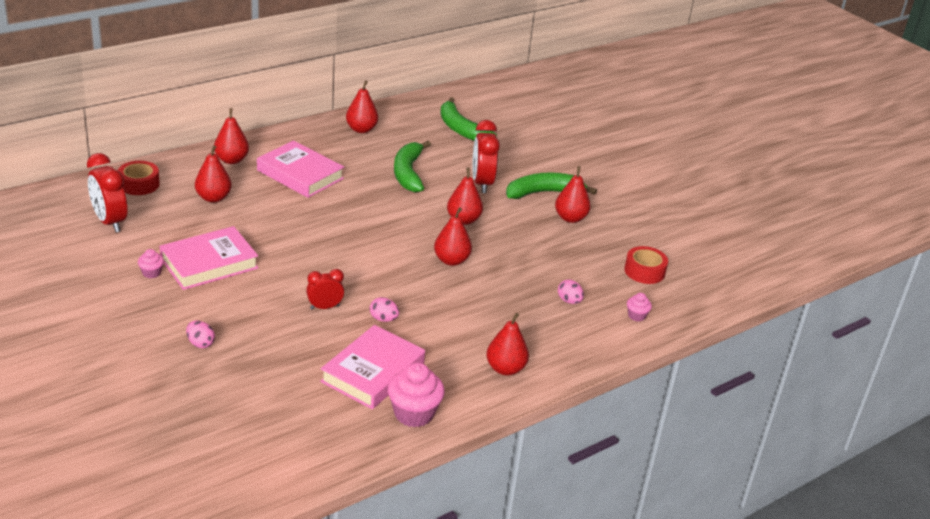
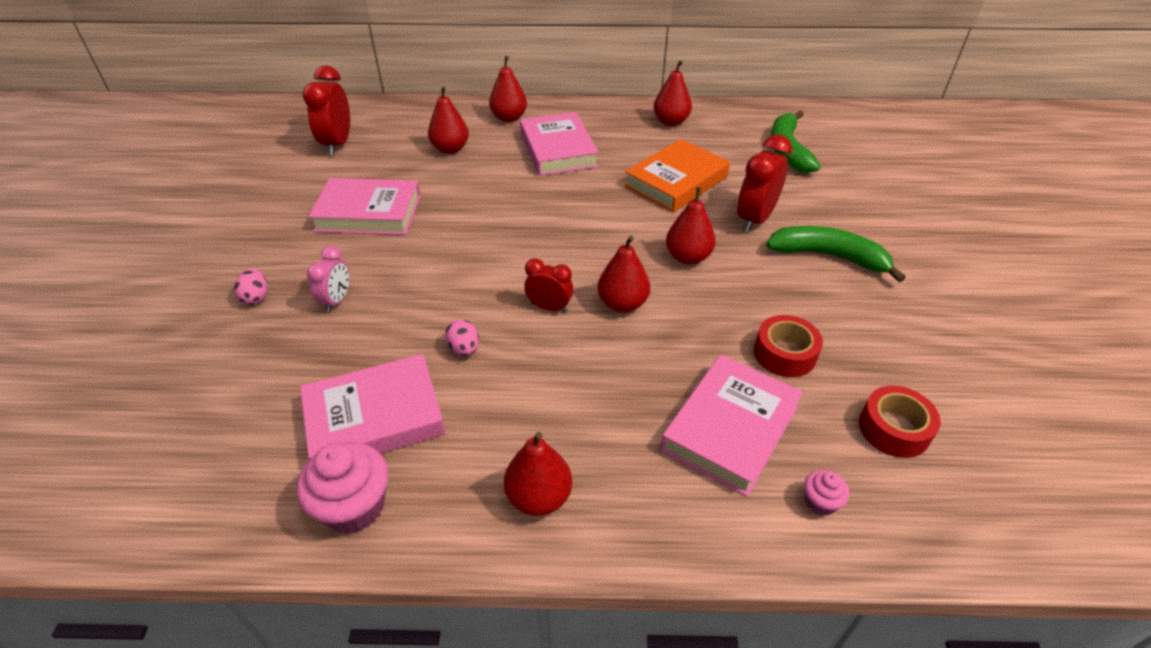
camera: 40 degrees right, 10 degrees up
red tape [118,161,160,195] -> red tape moved to [754,315,823,377]
pink cupcake [138,249,164,278] -> none
red clock [306,269,344,309] -> red clock moved to [524,258,573,312]
green banana [394,141,431,192] -> orange book [624,139,730,212]
red pear [555,166,591,223] -> none
pink egg [558,280,584,304] -> pink book [661,354,803,496]
none -> pink clock [307,246,350,312]

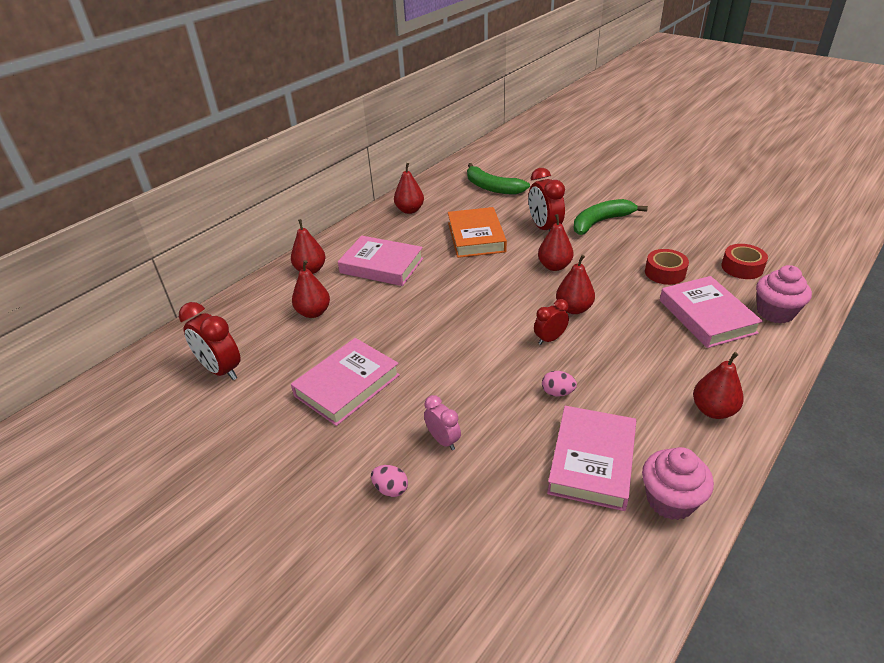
camera: 50 degrees left, 5 degrees down
pink cupcake [804,470,849,516] -> pink cupcake [756,265,812,324], size x1.98

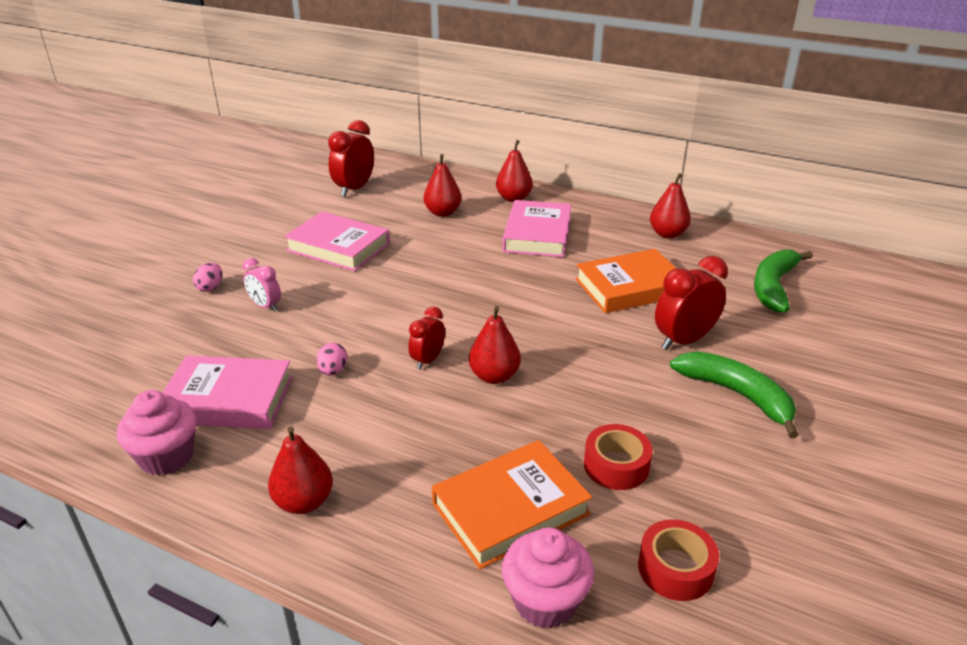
camera: 75 degrees right, 5 degrees down
pink clock [424,395,461,450] -> pink clock turned 90 degrees clockwise [242,258,281,312]
red clock [534,299,569,345] -> red clock turned 105 degrees counterclockwise [408,307,445,370]
red pear [538,214,574,271] -> none
pink book [660,276,763,348] -> orange book [432,440,592,569]

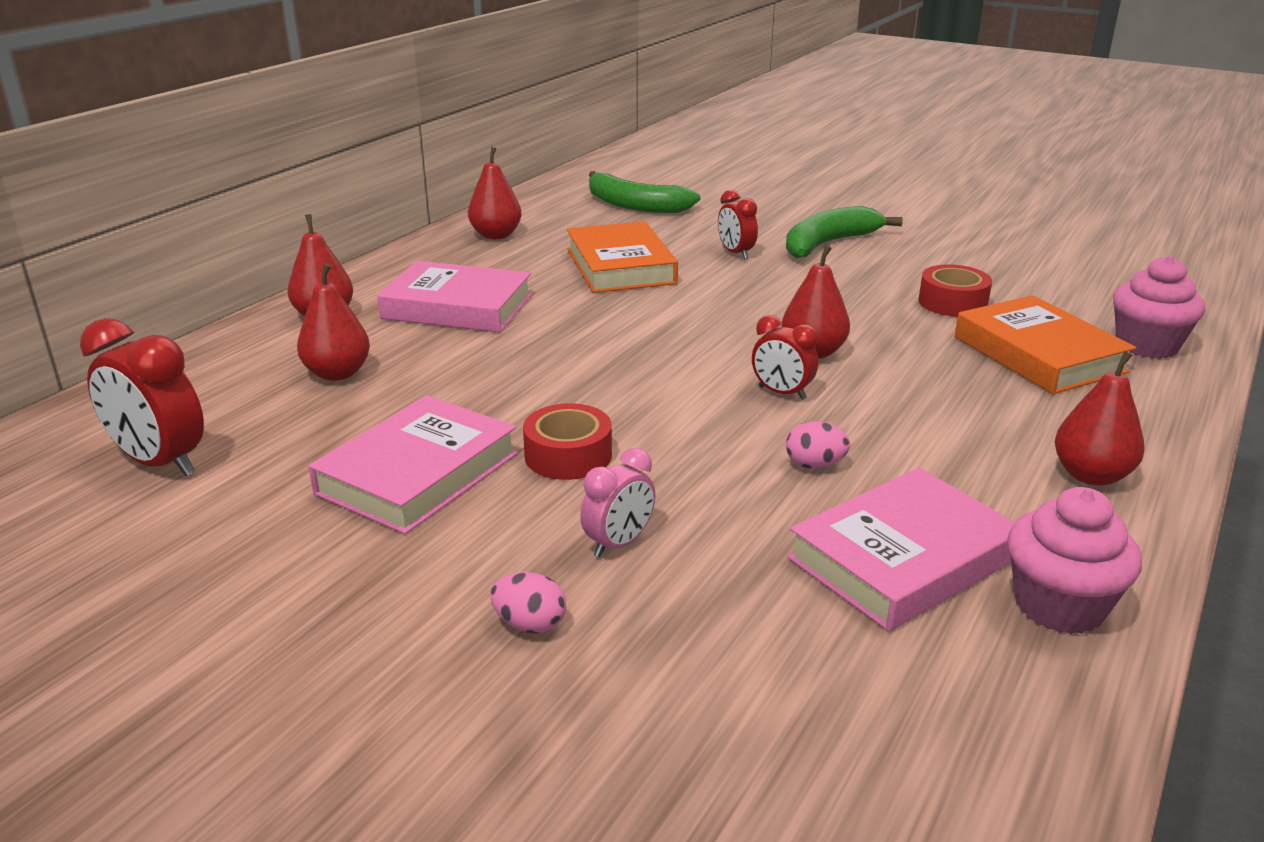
camera: 85 degrees left, 5 degrees down
pink book [162,355,293,429] -> pink book turned 45 degrees clockwise [787,468,1015,631]
red tape [638,519,719,601] -> red tape moved to [523,403,612,480]
red clock [655,256,728,350] -> red clock [718,190,758,259], size x0.60

